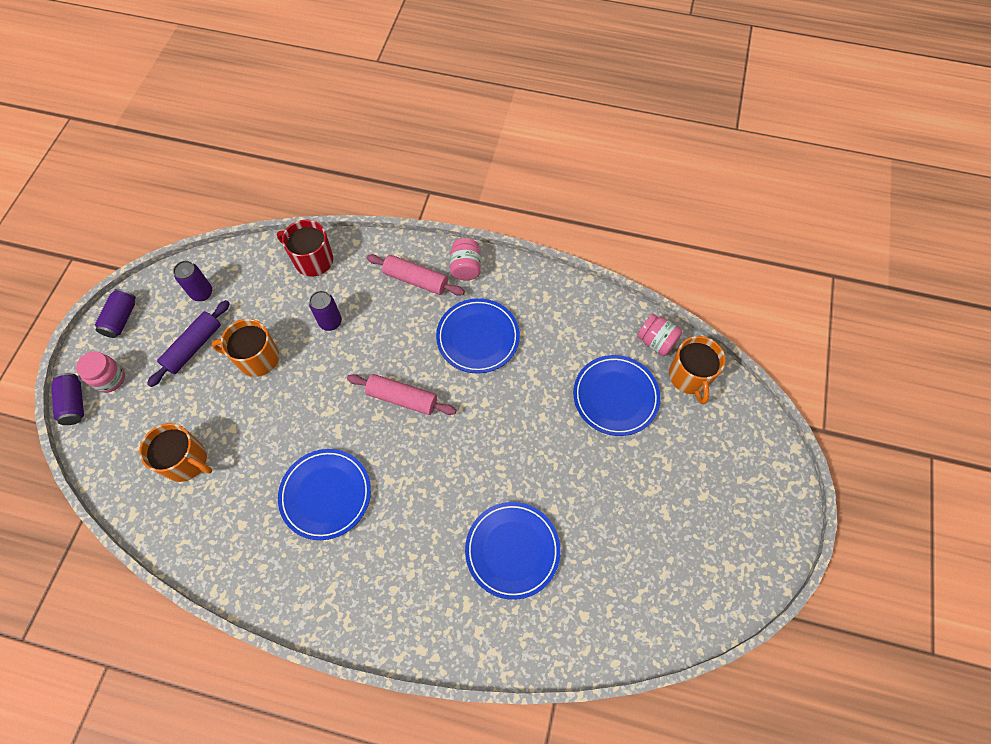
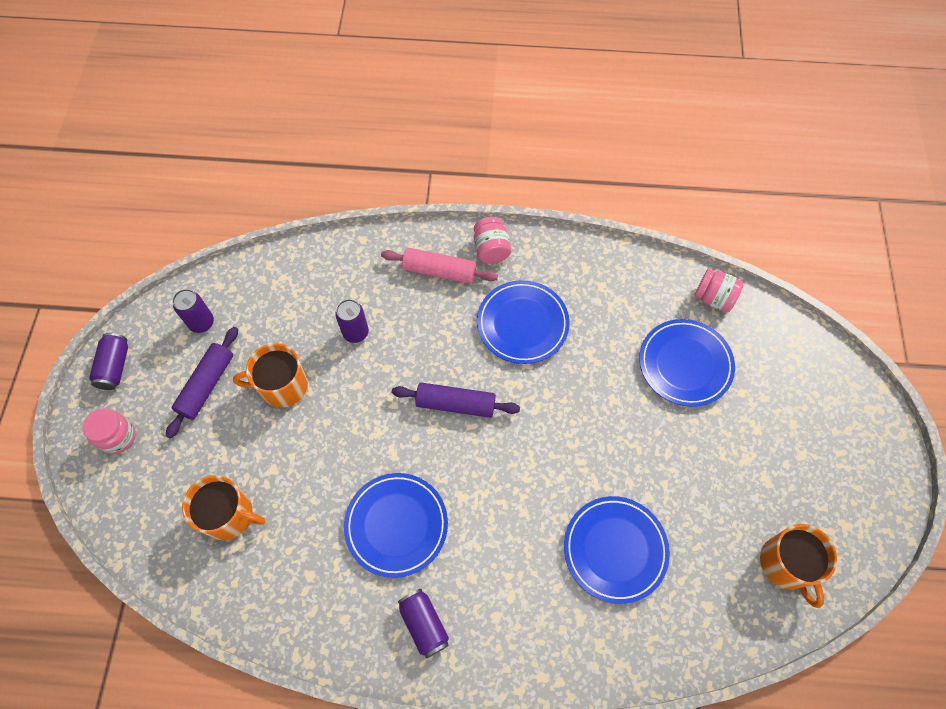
camera: 10 degrees left, 0 degrees up
purple can [51,373,84,425] -> purple can moved to [398,589,449,658]
red mug [277,220,333,277] -> none
pink rolling pin [347,374,456,415] -> purple rolling pin [392,382,520,418]
orange mug [669,336,726,404] -> orange mug moved to [760,524,837,608]

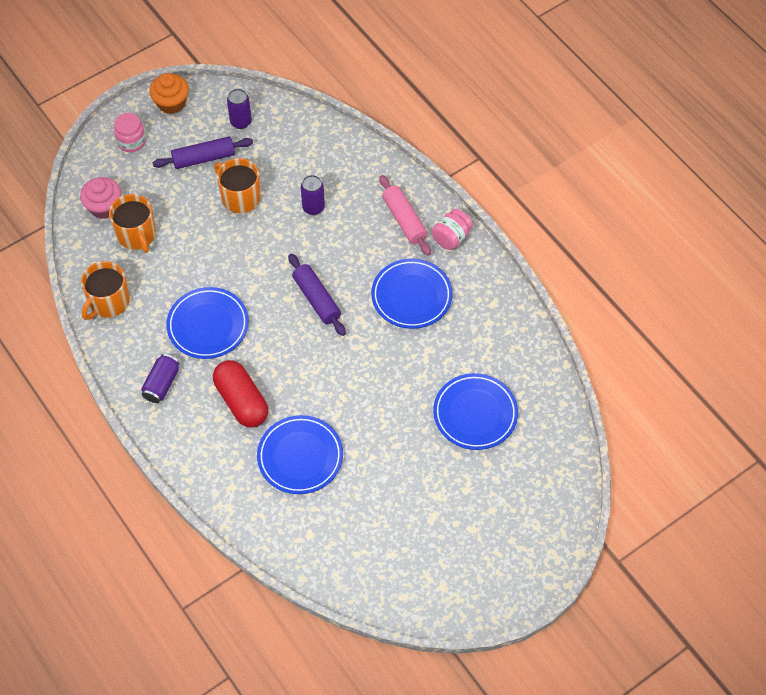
camera: 50 degrees right, 5 degrees down
purple can [89,333,128,390] -> orange cupcake [150,73,189,114]
pink jar [694,268,744,313] -> none
orange mug [760,524,837,608] -> orange mug moved to [81,261,130,320]
none -> pink cupcake [80,177,121,219]
none -> red capsule [213,360,268,428]

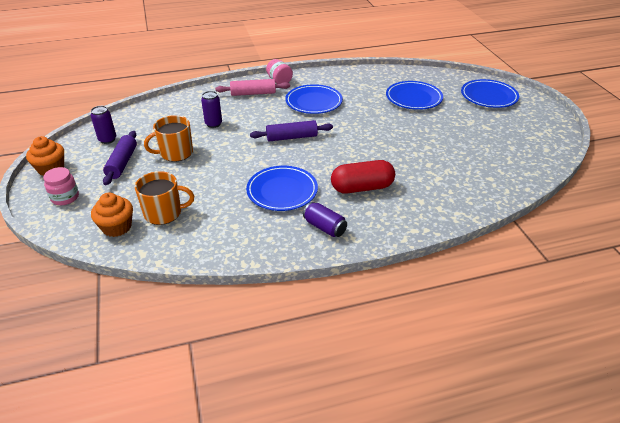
camera: 70 degrees left, 20 degrees down
pink cupcake [80,177,121,219] -> orange cupcake [91,192,133,237]
orange mug [81,261,130,320] -> none
blue plate [257,415,343,494] -> blue plate moved to [461,79,519,108]

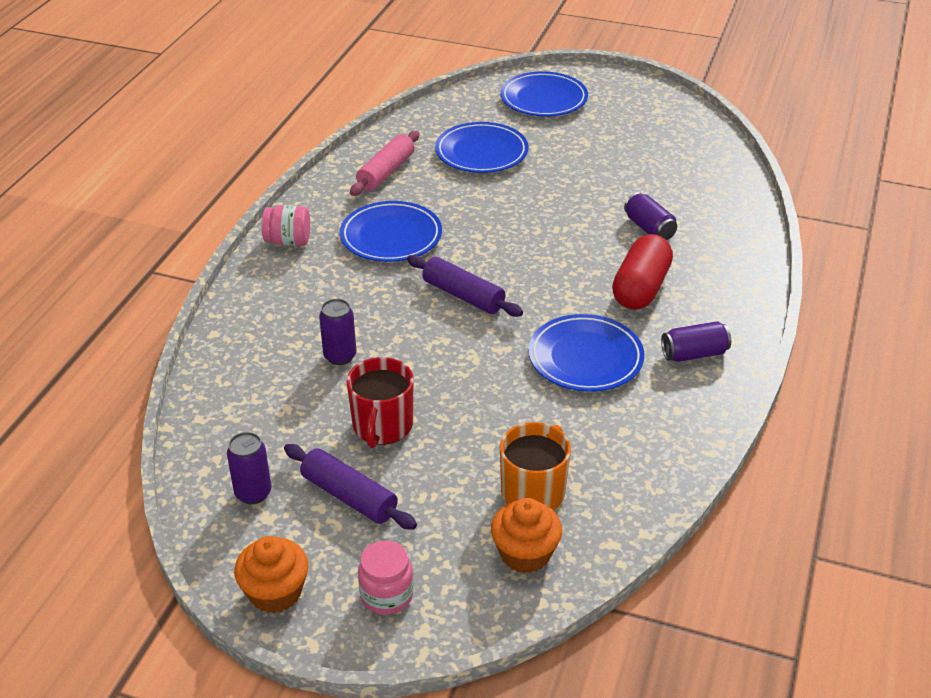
camera: 55 degrees left, 0 degrees up
orange mug [144,115,193,162] -> red mug [346,357,414,448]
pink rolling pin [215,79,290,96] -> pink rolling pin moved to [350,131,420,196]
purple rolling pin [250,120,333,141] -> purple rolling pin turned 75 degrees counterclockwise [407,255,523,317]
none -> purple can [624,192,677,240]

